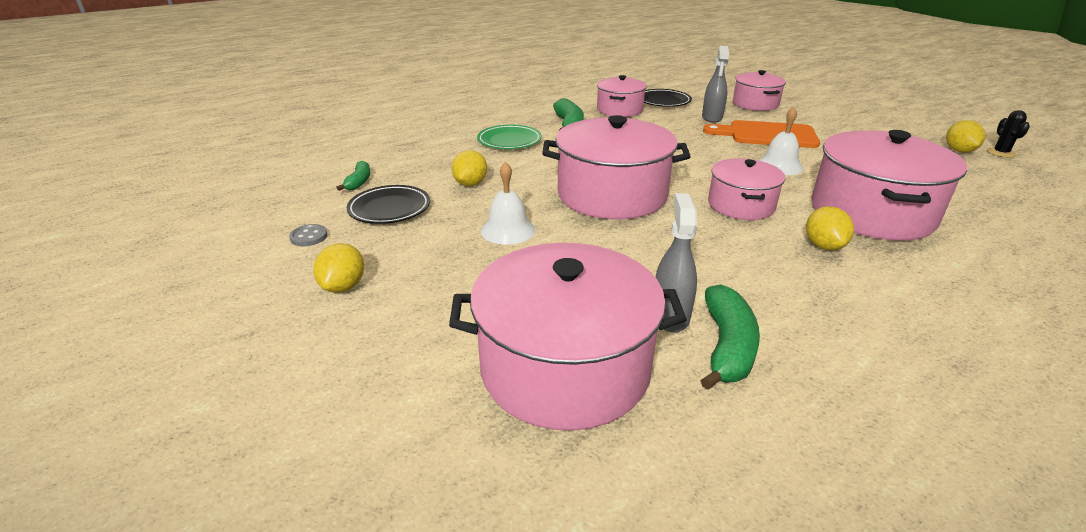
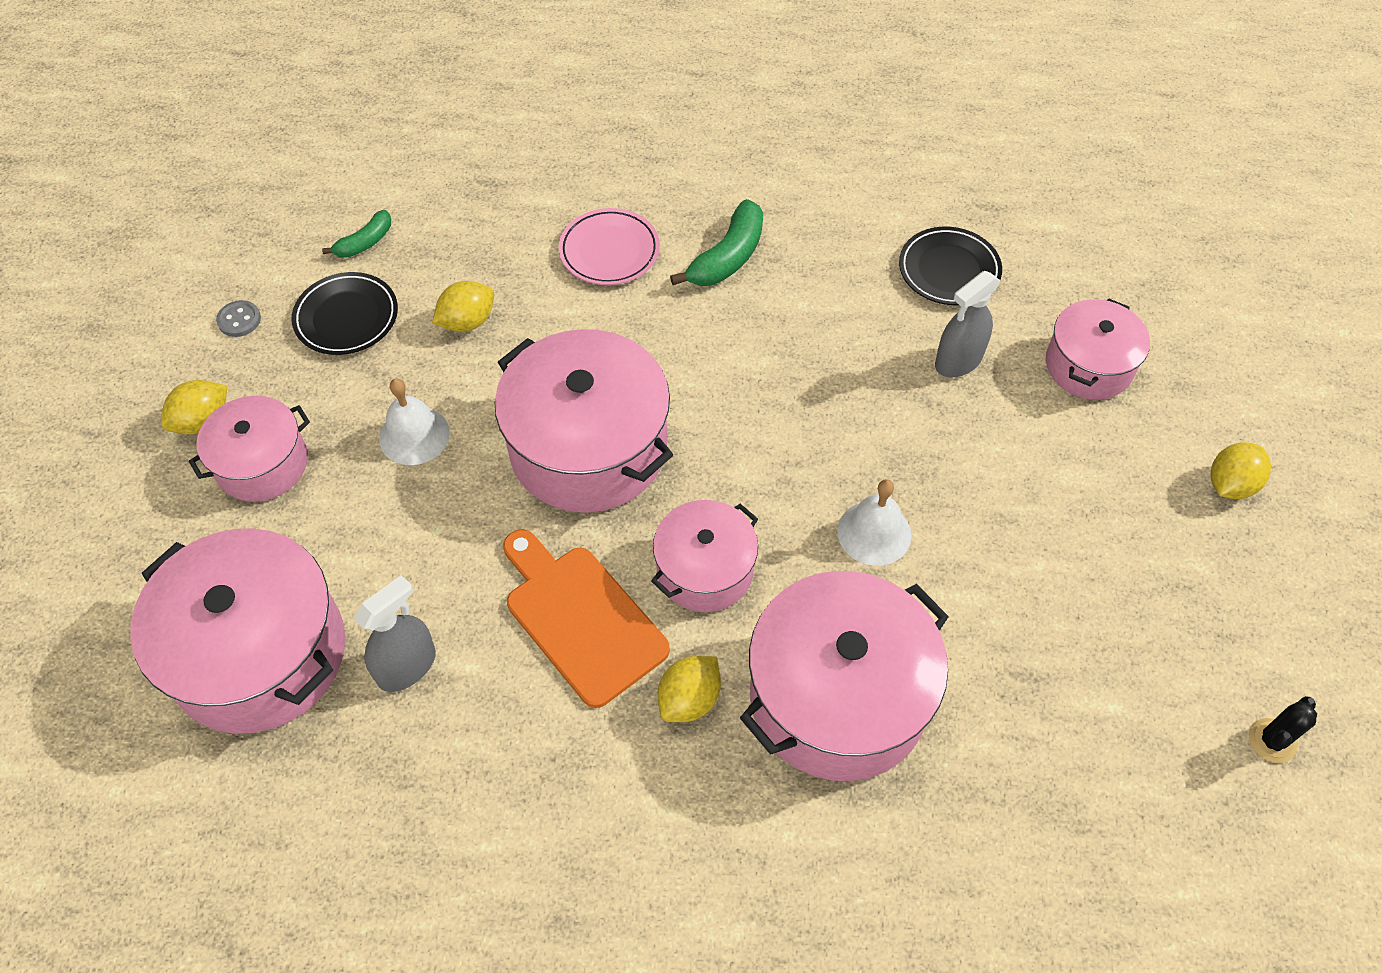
camera: 40 degrees right, 25 degrees up
green plate [477,125,542,149] -> pink plate [558,208,660,285]
pink pot [597,75,647,117] -> pink pot moved to [189,396,310,502]
green banana [700,284,760,390] -> none
orange cutting board [703,120,820,148] -> orange cutting board moved to [503,529,670,708]
yellow lemon [946,120,986,153] -> yellow lemon moved to [1210,442,1271,499]

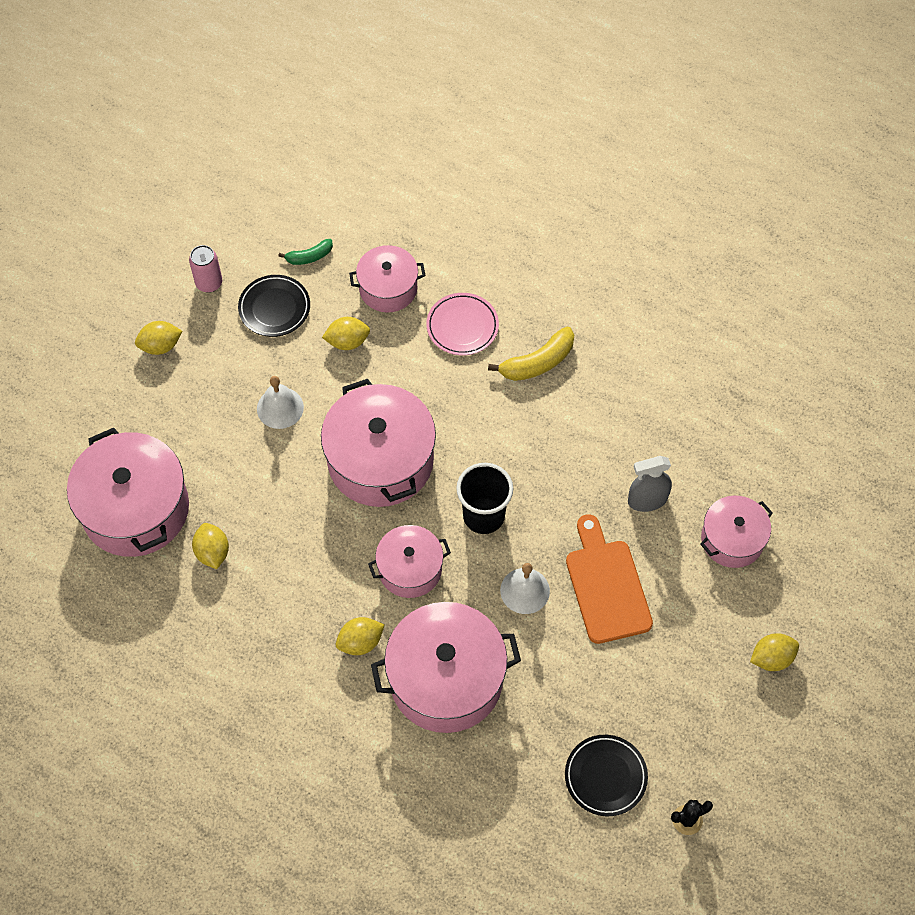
camera: 25 degrees right, 5 degrees up
pink pot [189,396,310,502] -> pink pot moved to [349,245,425,312]
grey button [216,300,261,337] -> pink can [189,245,222,292]
grey spray bottle [354,575,436,692] -> yellow lemon [192,523,229,569]
orange cutting board [503,529,670,708] -> orange cutting board moved to [566,514,653,644]
green banana [670,199,763,286] -> yellow banana [488,327,574,381]
black plate [899,227,1002,305] -> black plate moved to [565,735,648,816]
none -> black cup [456,463,513,534]

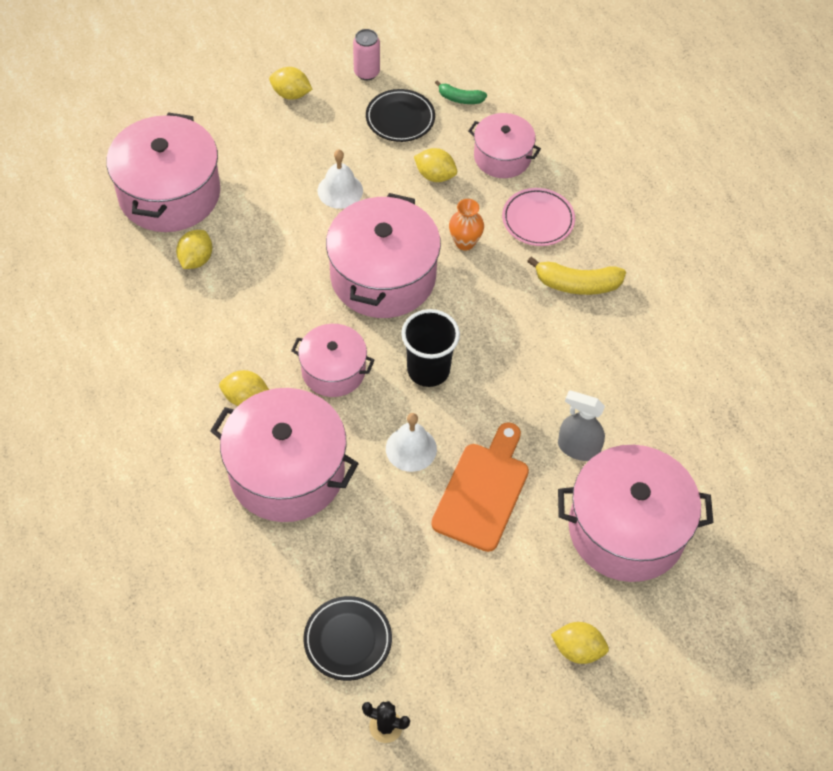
camera: 35 degrees right, 5 degrees down
pink pot [700,496,773,568] -> pink pot [558,445,713,582], size x1.72
none -> orange vase [449,199,484,250]

